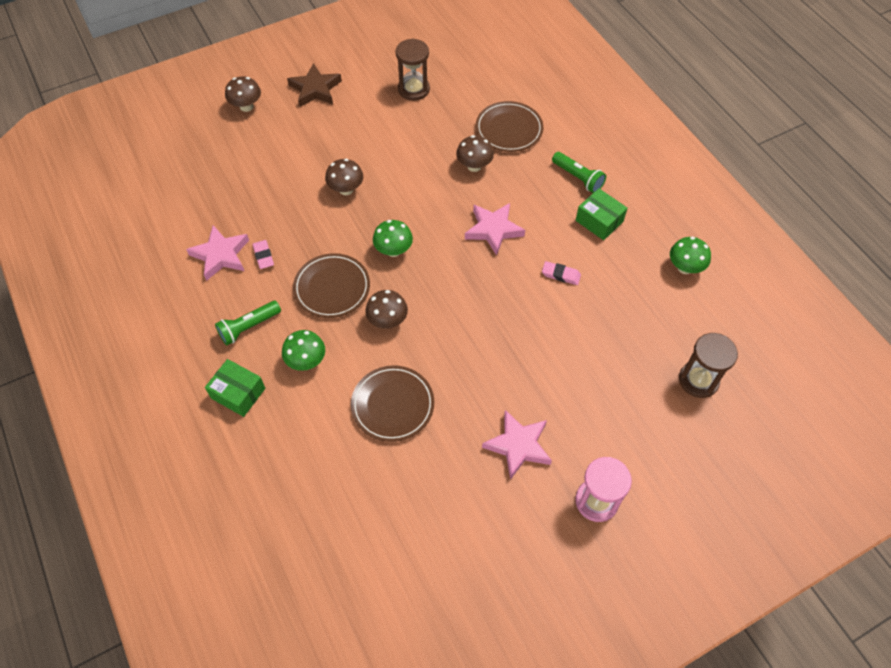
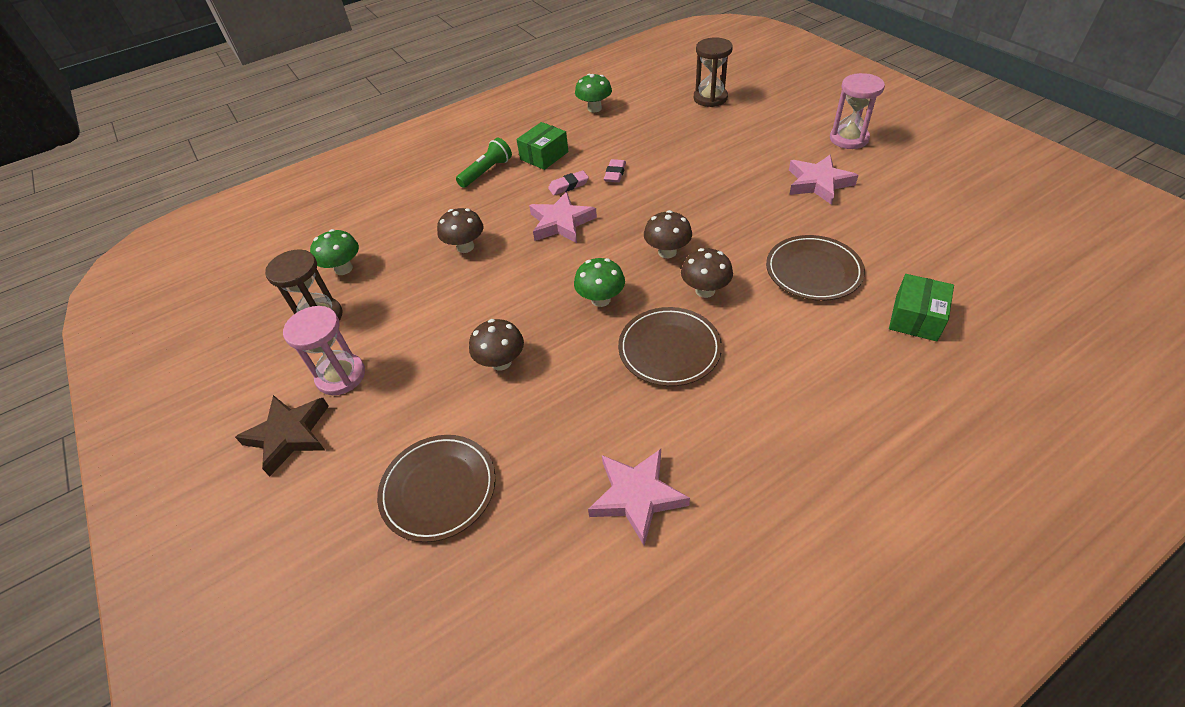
camera: 90 degrees left, 10 degrees down
green box [205,359,265,417] -> green box moved to [889,274,954,342]
green flashlight [215,301,281,345] -> none
brown mushroom [225,76,261,112] -> brown mushroom moved to [644,210,692,258]
pink eraser [252,240,274,269] -> pink eraser moved to [548,170,589,195]
green mushroom [282,330,325,371] -> green mushroom moved to [310,229,359,275]
brown plate [476,101,543,152] -> brown plate moved to [377,435,496,542]
none -> pink hourglass [283,306,365,395]

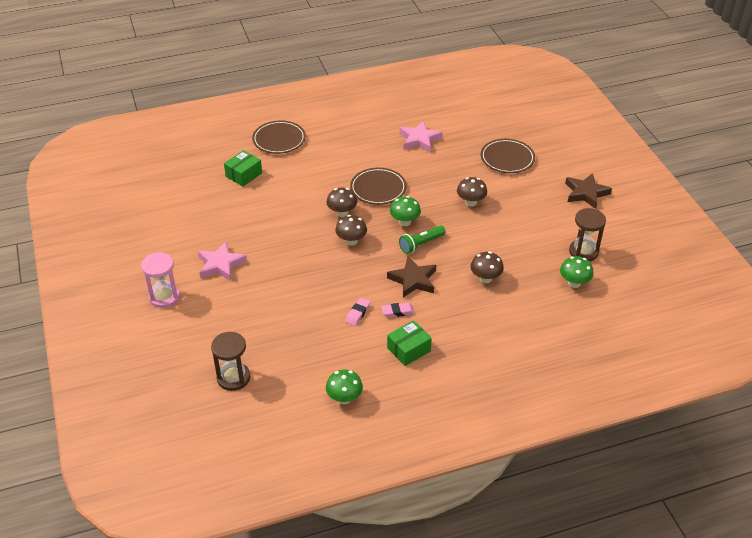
camera: 170 degrees left, 5 degrees down
pink hourglass [283,306,365,395] -> none
green flashlight [456,138,512,188] -> green flashlight moved to [399,225,446,254]
pink star [529,192,597,243] -> brown star [387,257,436,298]
brown plate [766,235,865,301] -> brown plate moved to [252,120,306,154]

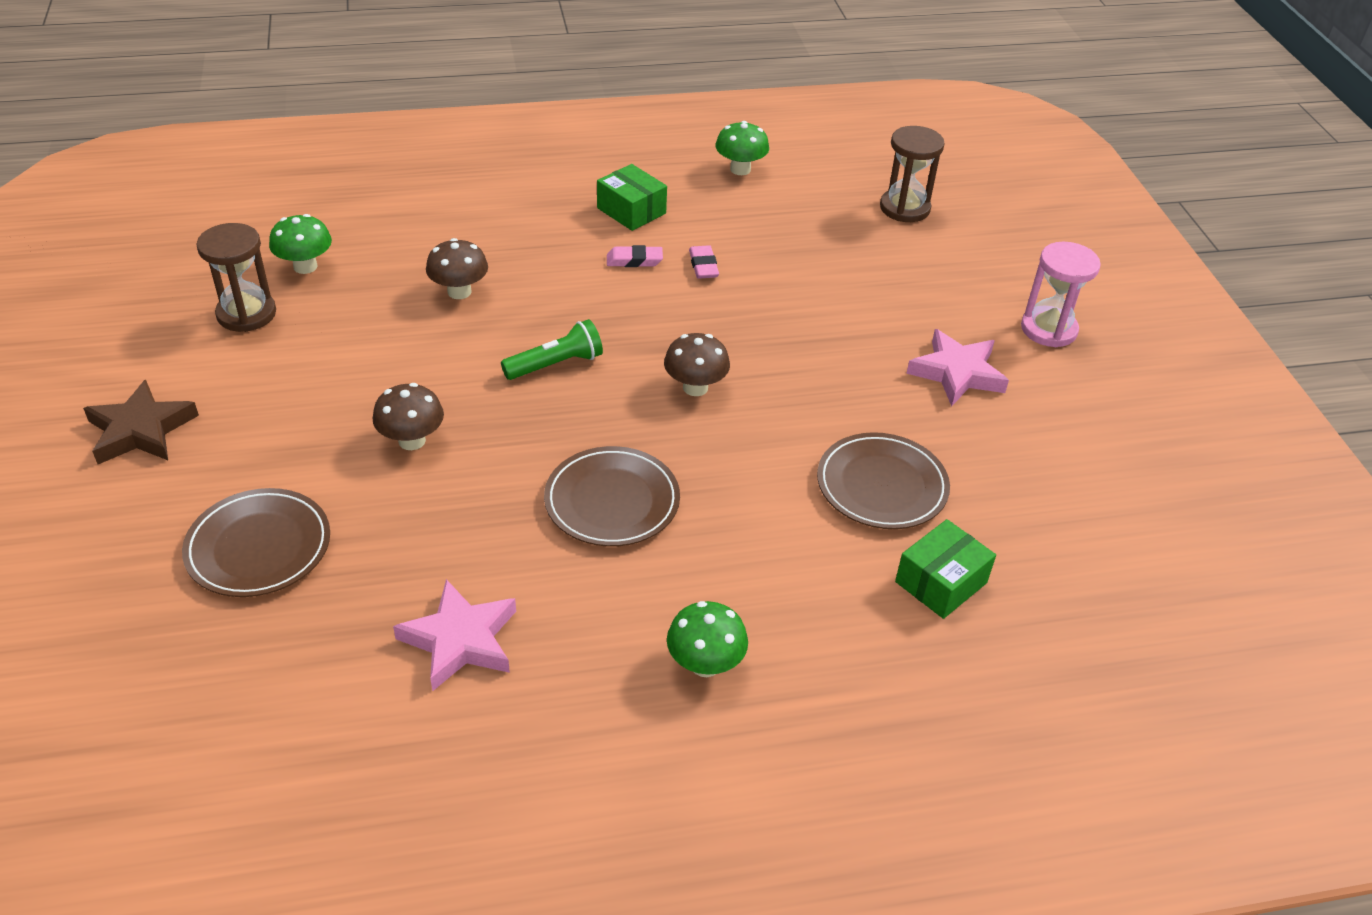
camera: 175 degrees left, 0 degrees up
brown plate [252,120,306,154] -> brown plate moved to [817,432,950,529]
brown mushroom [326,188,357,217] -> none
pink eraser [345,298,371,326] -> pink eraser turned 45 degrees counterclockwise [689,245,719,279]
brown star [387,257,436,298] -> none
green box [387,320,432,366] -> green box turned 75 degrees clockwise [597,164,667,231]
green mushroom [390,196,421,226] -> green mushroom moved to [667,601,748,677]

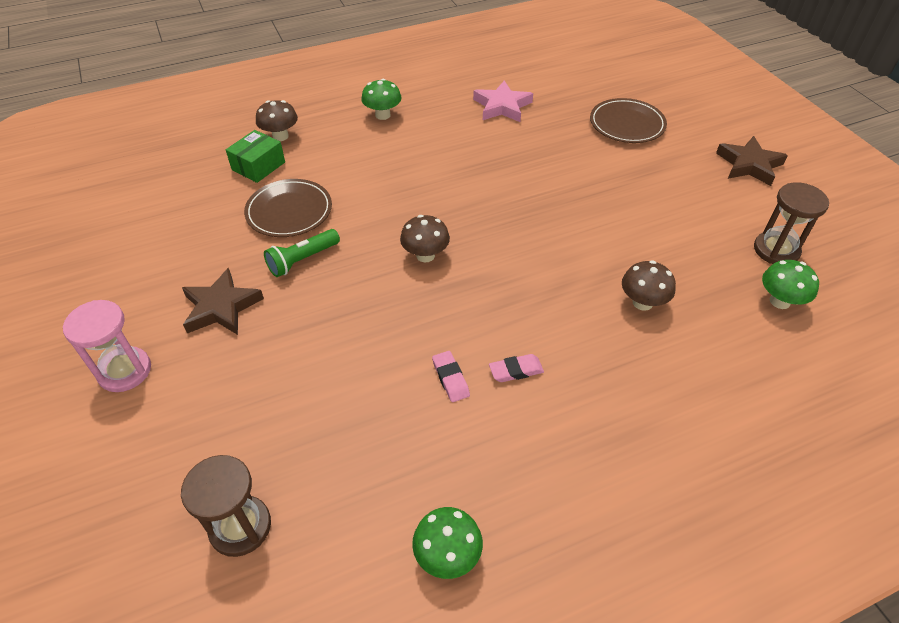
camera: 170 degrees right, 5 degrees up
brown mushroom [373,383,444,450] -> brown mushroom moved to [256,100,298,141]
green flashlight [501,319,603,380] -> green flashlight moved to [264,229,340,277]
brown plate [544,446,680,547] -> none
green box [597,164,667,231] -> none
pink star [906,329,1009,406] -> brown star [182,268,264,335]

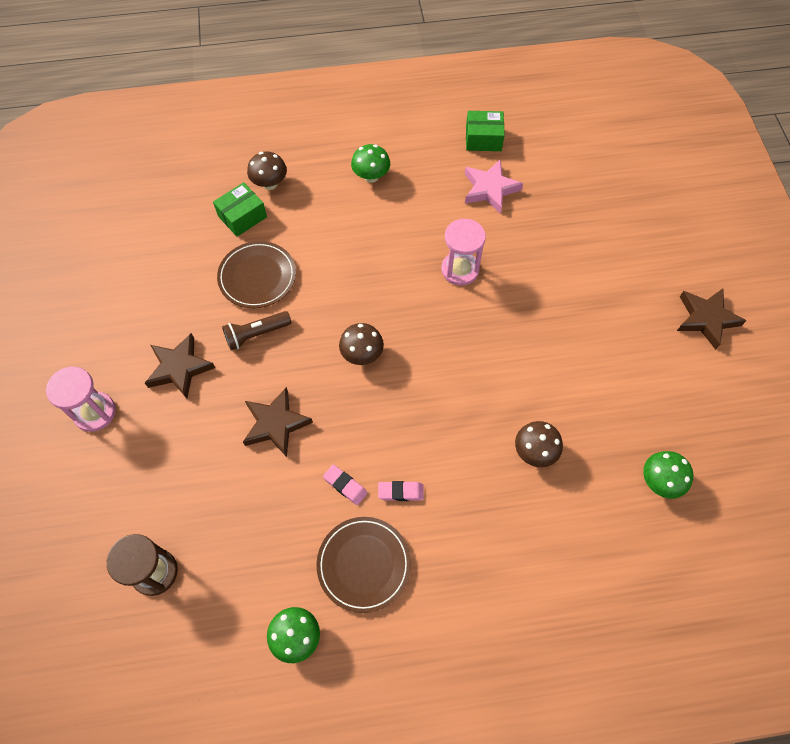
camera: 15 degrees right, 15 degrees up
green flashlight [264,229,340,277] -> brown flashlight [222,311,291,350]
pink eraser [432,351,470,402] -> pink eraser turned 45 degrees counterclockwise [323,464,367,505]
brown plate [590,98,667,143] -> brown plate moved to [316,517,411,613]
brown hourglass [754,182,829,264] -> none
none -> brown star [243,387,313,457]
none -> pink hourglass [441,219,486,286]
none -> green box [466,111,505,151]

